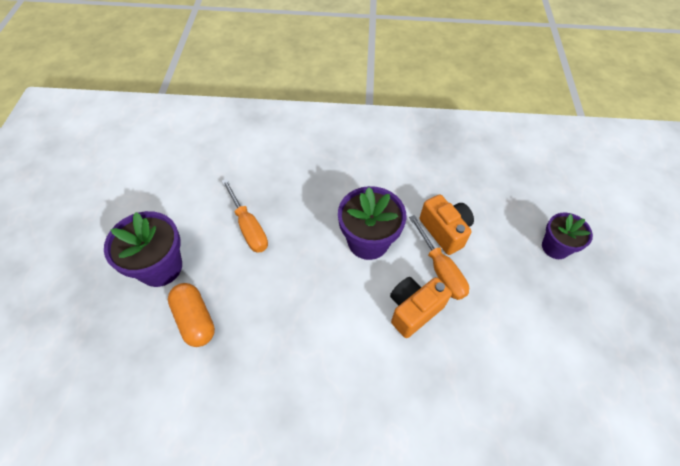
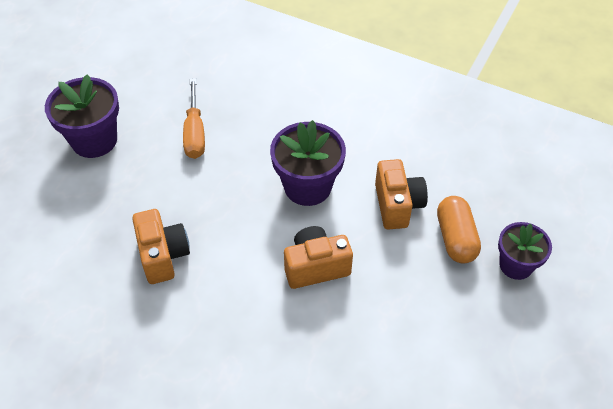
camera: 25 degrees right, 5 degrees down
orange capsule [168,283,215,347] -> orange capsule moved to [437,196,481,263]
orange screwdriver [409,215,469,300] -> none
none -> orange camera [132,209,190,284]

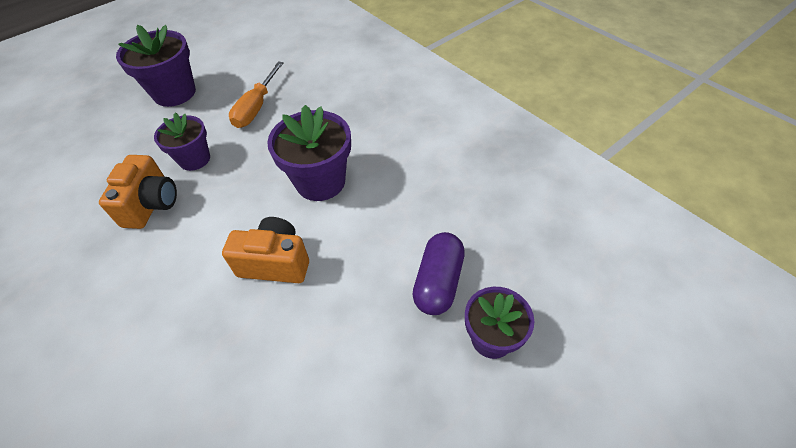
camera: 25 degrees right, 0 degrees up
orange camera [375,159,428,230] -> none
orange capsule [437,196,481,263] -> purple capsule [412,232,465,315]
none -> purple flower pot [154,112,210,171]

